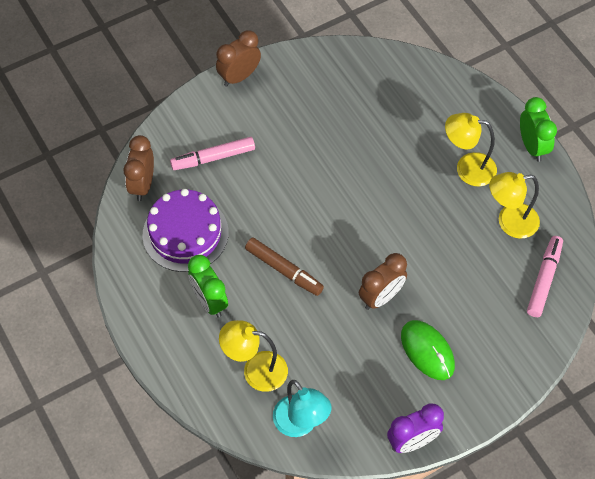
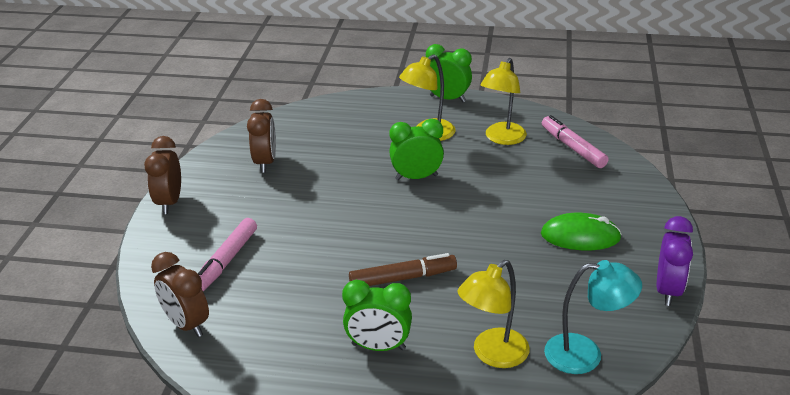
camera: 50 degrees left, 25 degrees down
purple cake [142,189,229,272] -> none
brown clock [359,253,407,310] -> brown clock moved to [247,99,276,173]
none -> green clock [389,119,444,180]

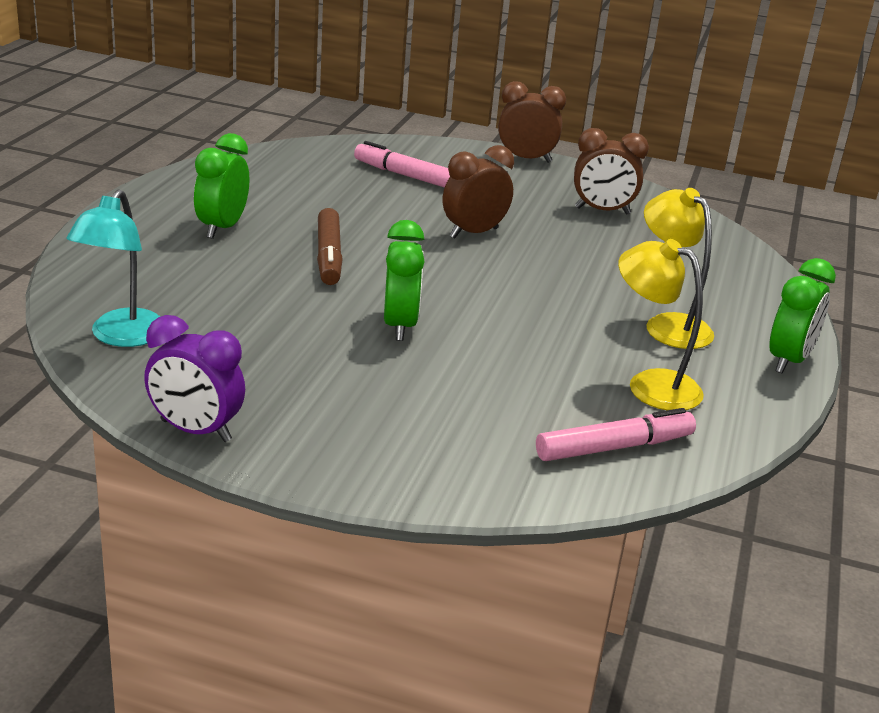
camera: 95 degrees right, 5 degrees down
brown clock [151,252,209,337] -> brown clock moved to [443,145,514,238]
green clock [389,119,444,180] -> green clock moved to [384,220,425,341]
yellow lamp [458,260,530,368] -> none
green mouse [541,213,622,250] -> none

